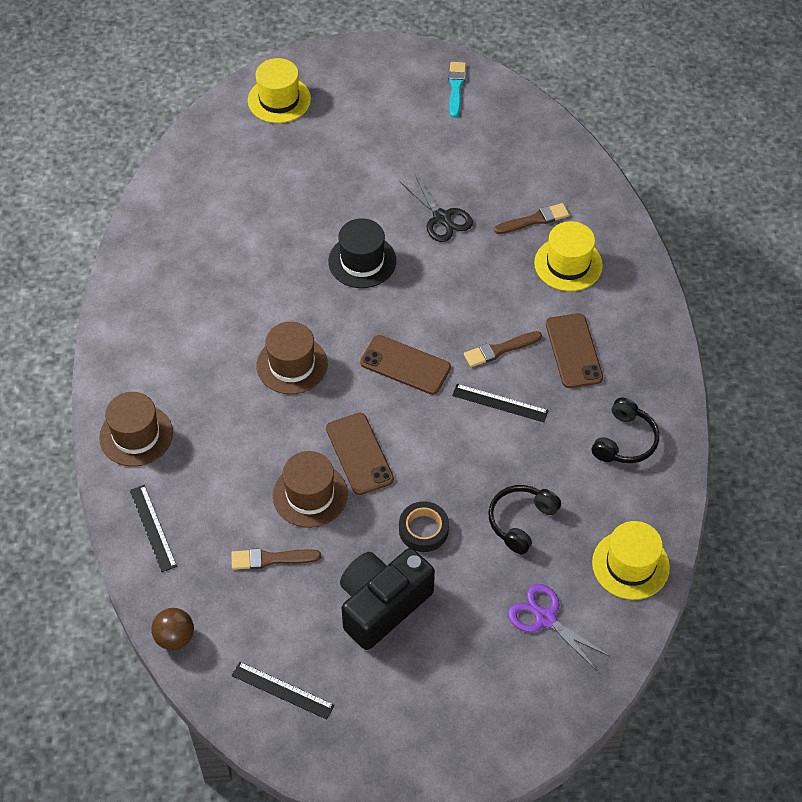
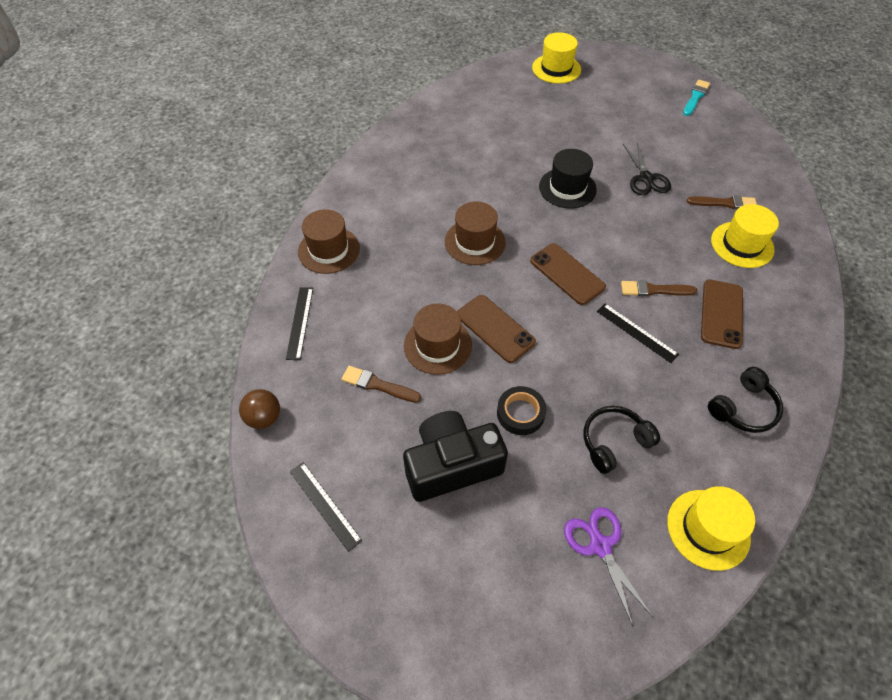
camera: 25 degrees right, 0 degrees up
brown phone [326,413,394,495] -> brown phone turned 45 degrees counterclockwise [457,295,536,363]

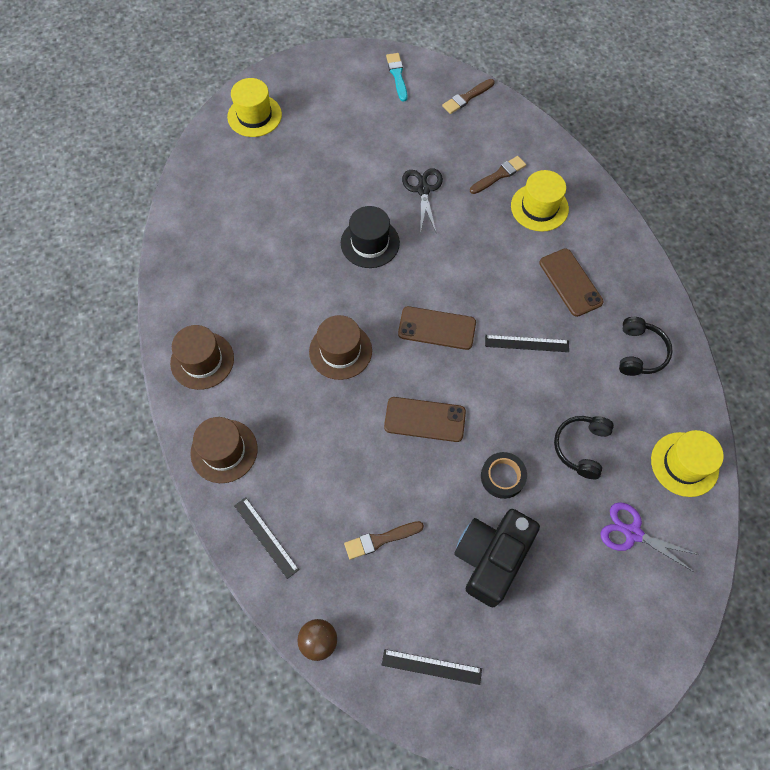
camera: 40 degrees left, 10 degrees up
brown hat [404,303,472,375] -> brown hat moved to [170,325,234,390]
brown brush [621,280,697,296] -> brown brush moved to [442,79,494,114]
black scissors [623,141,671,195] -> black scissors turned 135 degrees counterclockwise [402,168,443,232]

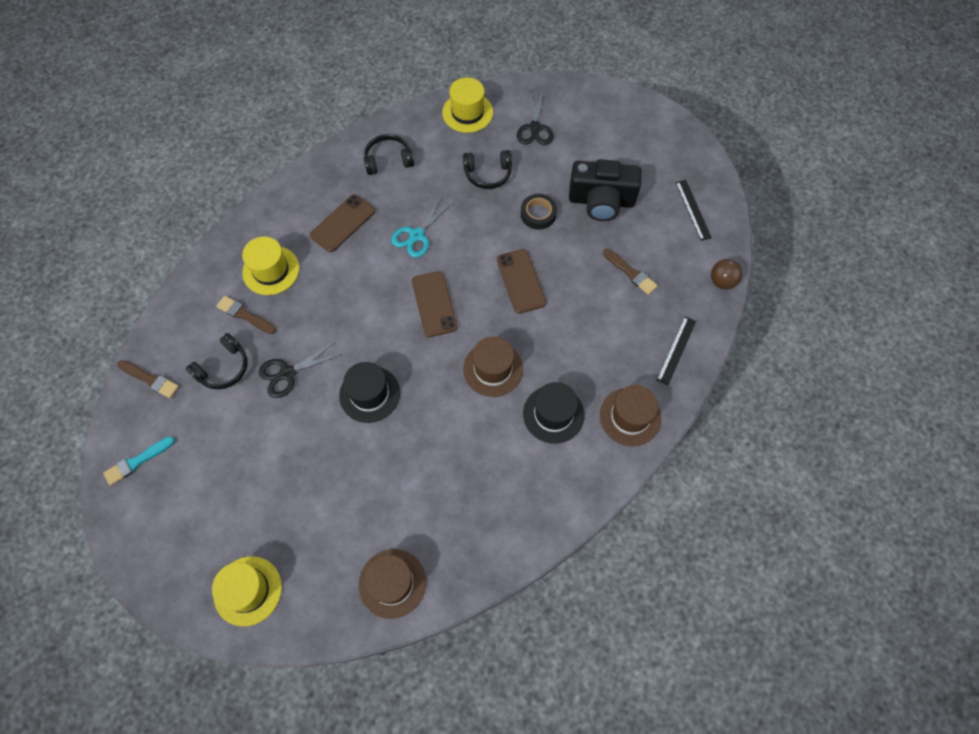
camera: 115 degrees left, 0 degrees up
brown hat [170,325,234,390] -> brown hat moved to [359,549,426,619]
black ruler [485,335,569,352] -> turquoise scissors [391,196,453,258]
purple scissors [600,502,699,572] -> black scissors [517,90,554,145]
none -> black headphones [186,333,248,390]
none -> black hat [523,382,584,444]

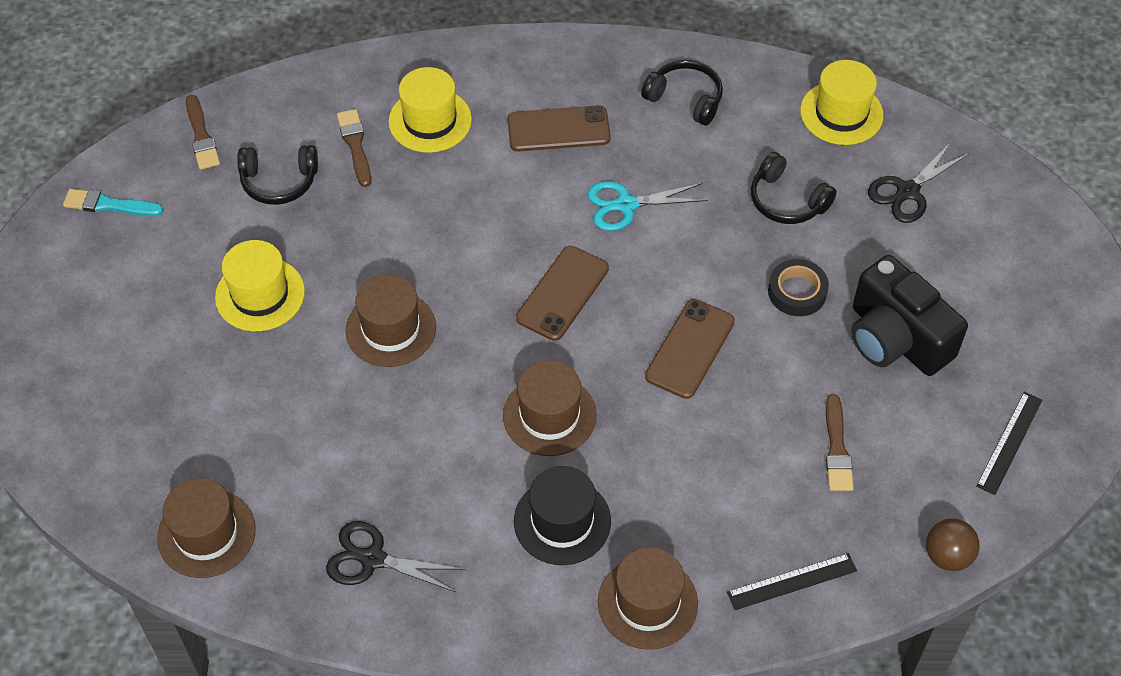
camera: 45 degrees right, 10 degrees down
yellow hat [212,556,282,626] -> yellow hat moved to [215,240,305,331]
black scissors [259,342,342,398] -> black scissors moved to [326,521,465,593]
black hat [339,362,400,423] -> brown hat [345,274,436,367]

